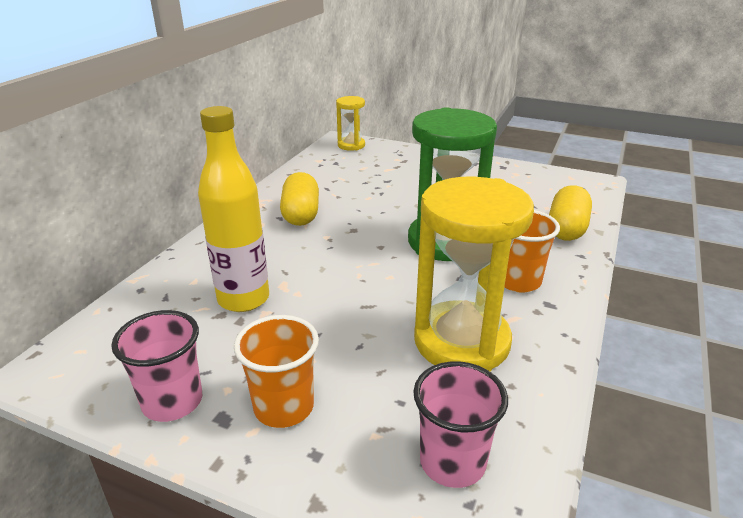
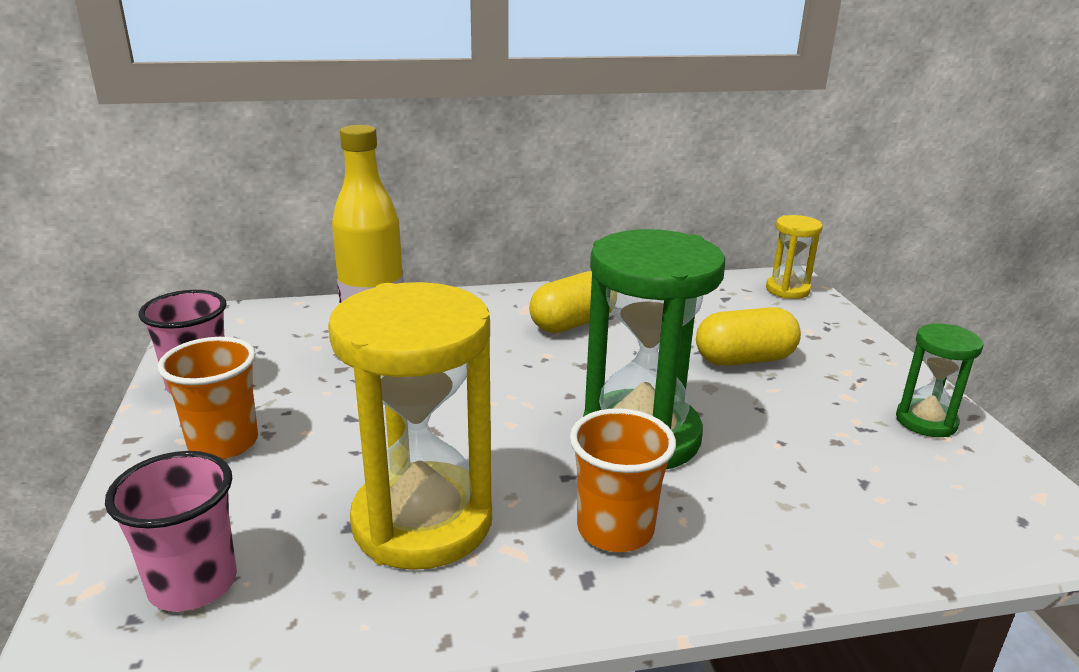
camera: 55 degrees right, 5 degrees down
yellow capsule [549,185,592,241] -> yellow capsule moved to [696,307,801,366]
none -> green hourglass [896,324,983,437]

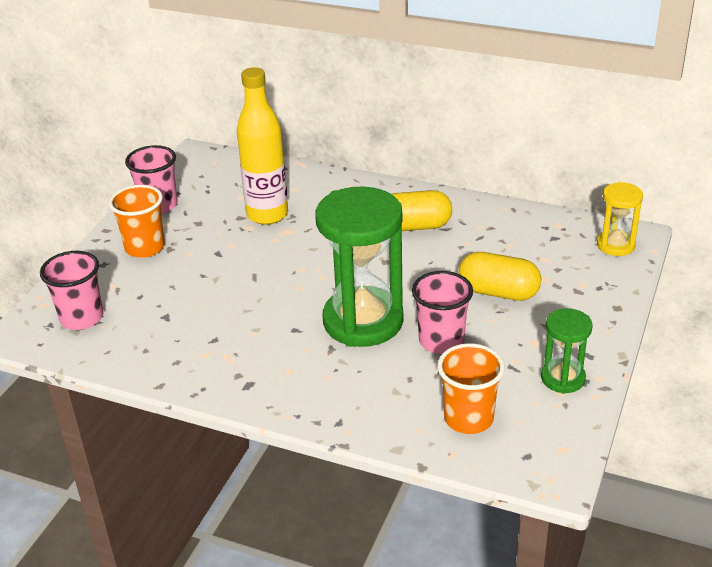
camera: 35 degrees right, 10 degrees up
yellow hourglass [328,282,492,570] -> none
orange cup [570,408,676,552] -> orange cup moved to [437,343,505,434]
none -> pink cup [412,271,473,354]

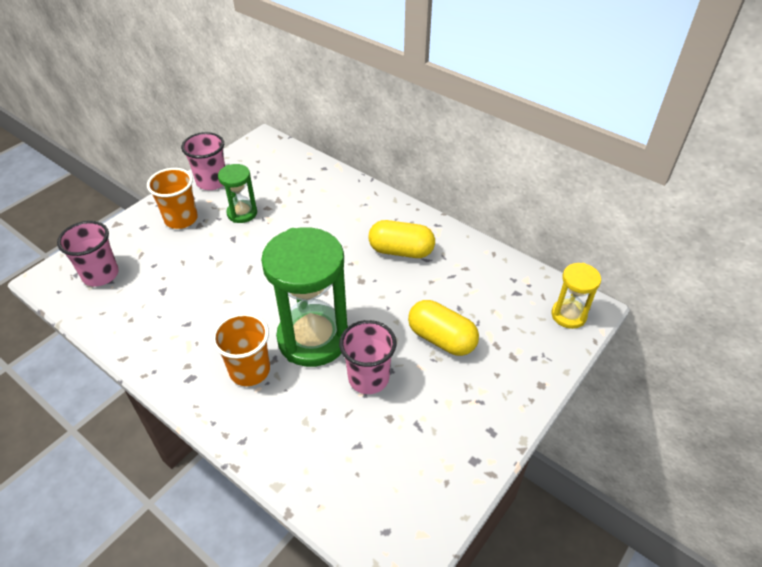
camera: 15 degrees right, 10 degrees up
yellow bottle [237,67,288,225] -> none
orange cup [437,343,505,434] -> orange cup moved to [212,313,270,386]
green hourglass [541,308,593,394] -> green hourglass moved to [218,164,257,223]

